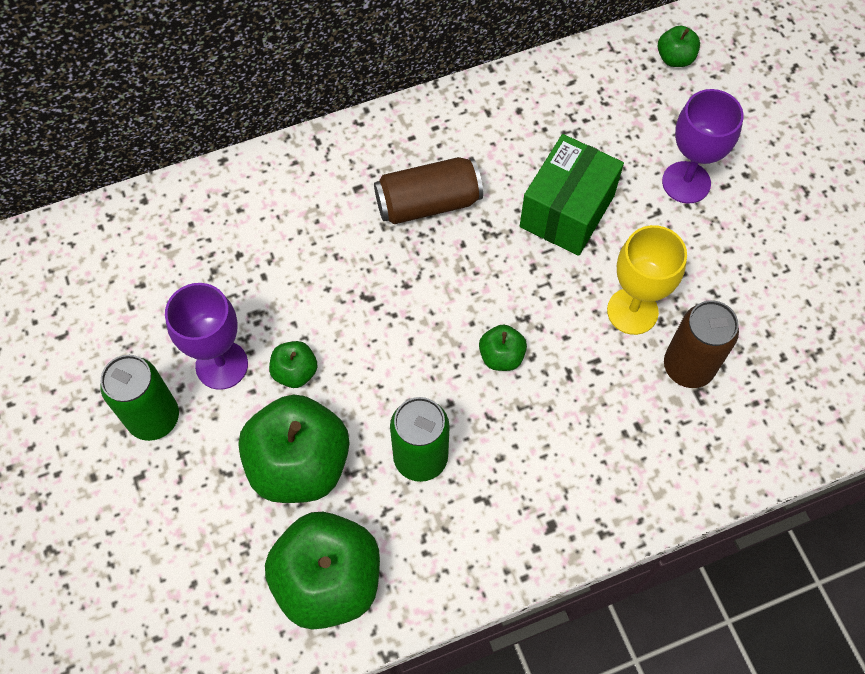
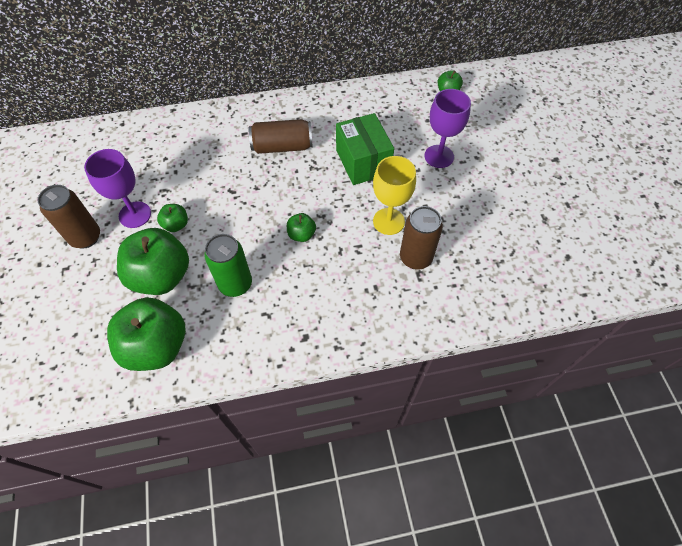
camera: 10 degrees right, 5 degrees down
green can [100,355,179,441] -> brown can [38,185,100,249]
green box [520,134,624,256] -> green box turned 60 degrees counterclockwise [336,113,394,185]

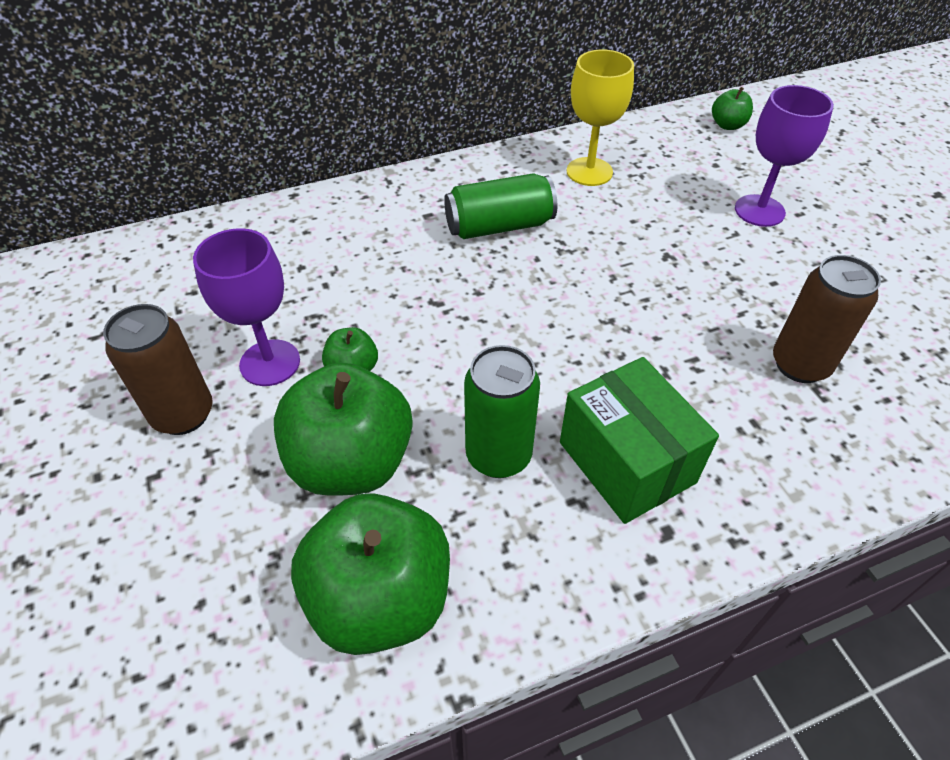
camera: 10 degrees left, 10 degrees down
brown can [249,119,313,154] -> green can [444,173,557,239]
green apple [287,213,316,242] -> none
green box [336,113,394,185] -> green box moved to [560,357,719,524]
yellow goblet [373,156,416,235] -> yellow goblet moved to [567,50,634,186]

